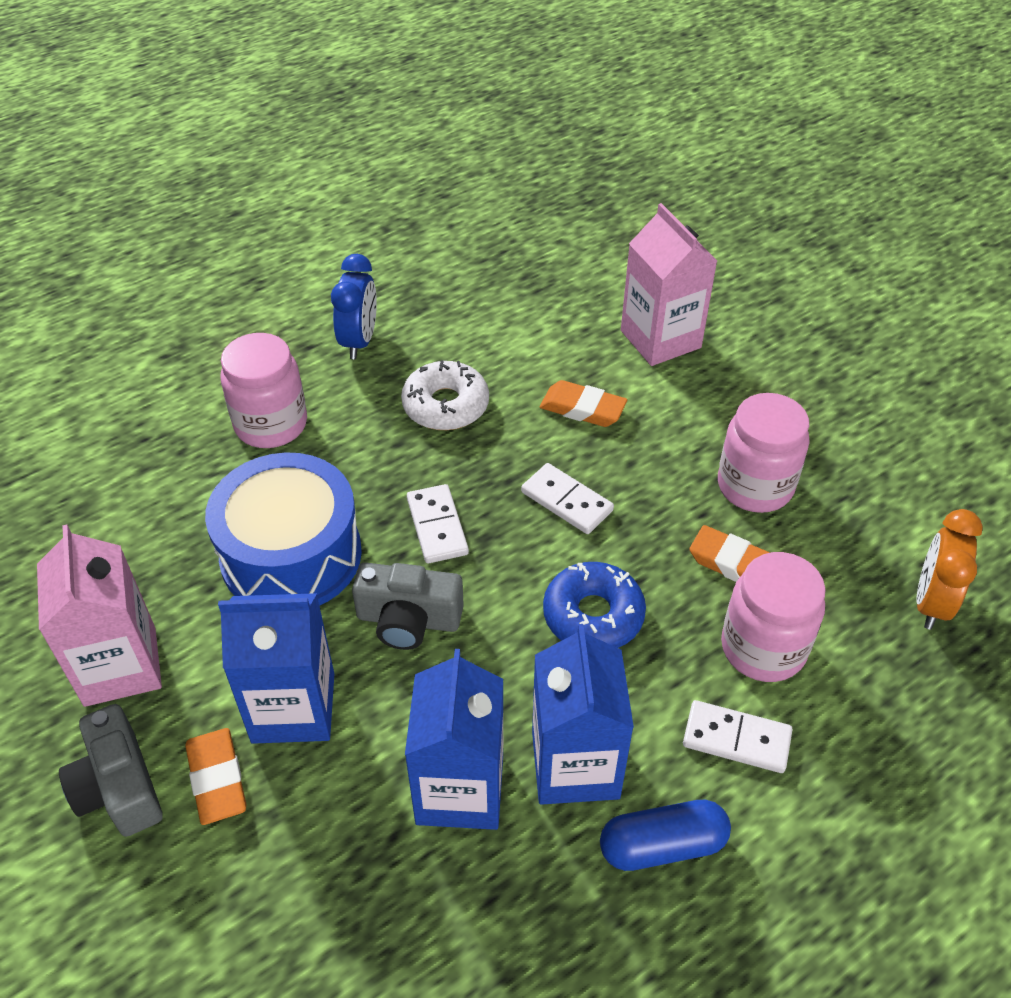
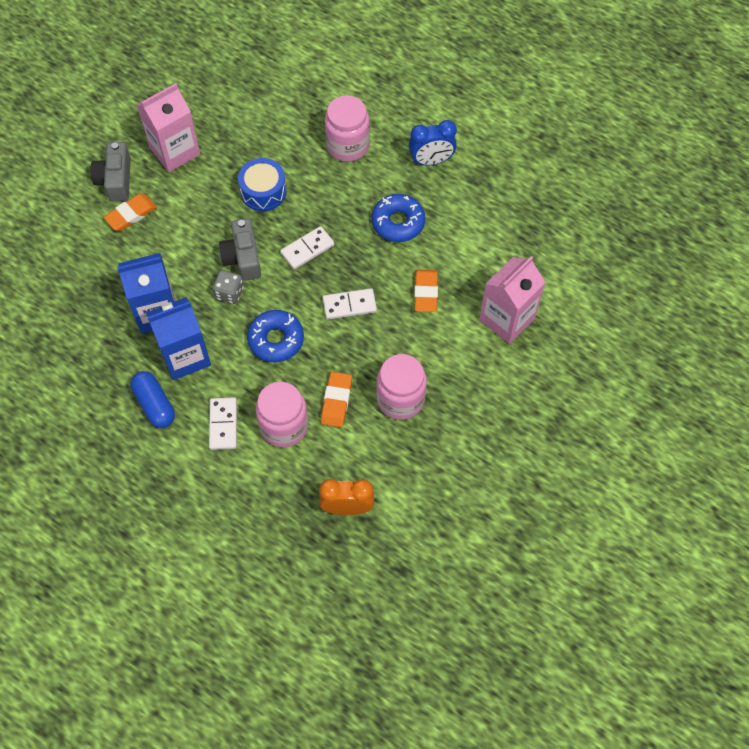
camera: 70 degrees right, 15 degrees up
grey camera [59,704,163,837] -> grey camera turned 45 degrees counterclockwise [90,142,131,202]
blue drum [205,452,362,606] -> blue drum [238,158,287,211], size x0.61
blue carton [218,593,334,744] -> none
white donut [401,360,489,430] -> blue donut [372,194,425,242]
white domino [521,463,614,534] -> white domino turned 60 degrees clockwise [323,288,377,320]
none -> grey dice [213,270,244,304]

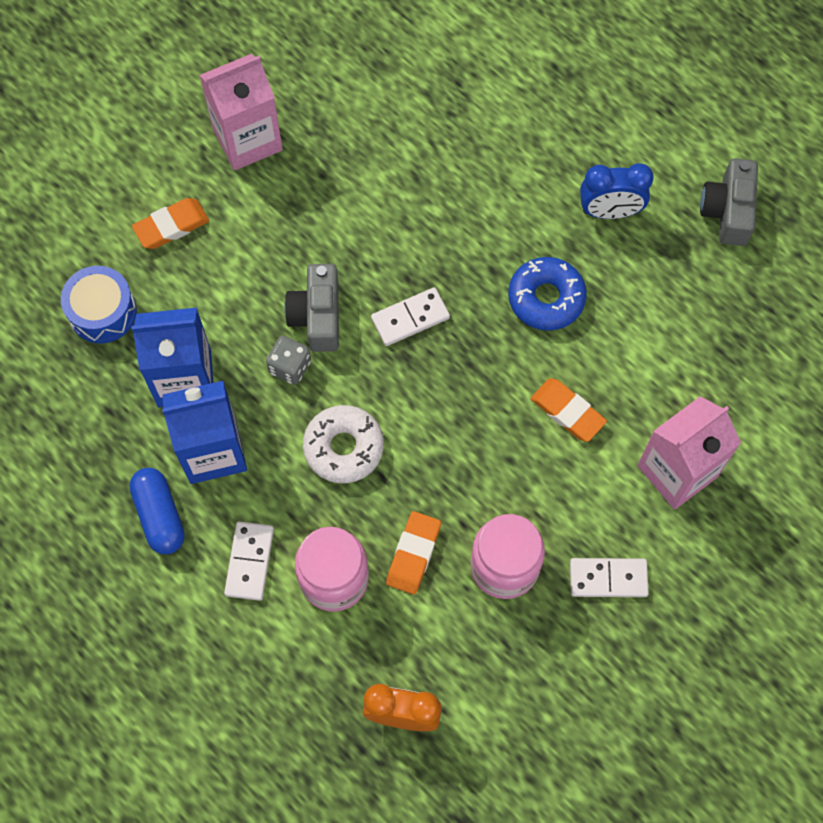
camera: 10 degrees right, 5 degrees up
grey camera [90,142,131,202] -> grey camera moved to [700,158,758,246]
blue drum [238,158,287,211] -> blue drum moved to [61,266,137,344]
blue donut [247,310,304,362] -> white donut [303,405,384,483]
white domino [323,288,377,320] -> white domino moved to [570,558,649,597]
pink jar [325,95,370,162] -> none
orange eraser [414,270,438,312] -> orange eraser turned 60 degrees counterclockwise [531,378,607,442]

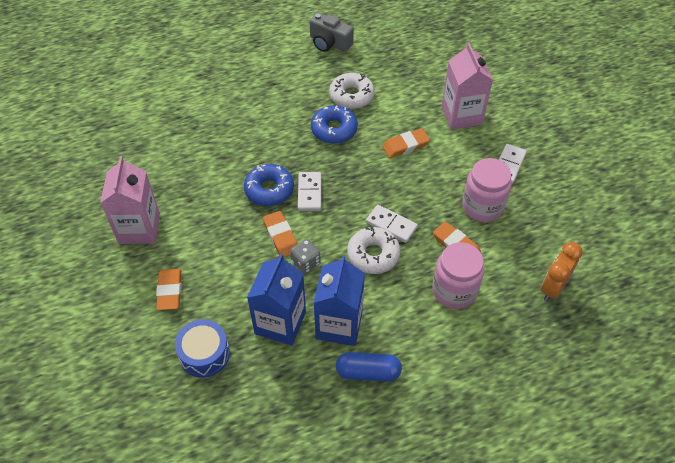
camera: 65 degrees left, 15 degrees down
white domino [224,521,274,601] -> white domino moved to [366,205,418,243]
grey camera [284,264,339,352] -> orange eraser [263,211,298,258]
blue clock [580,163,654,219] -> none
none -> blue donut [244,164,294,206]
none -> white donut [329,73,375,109]

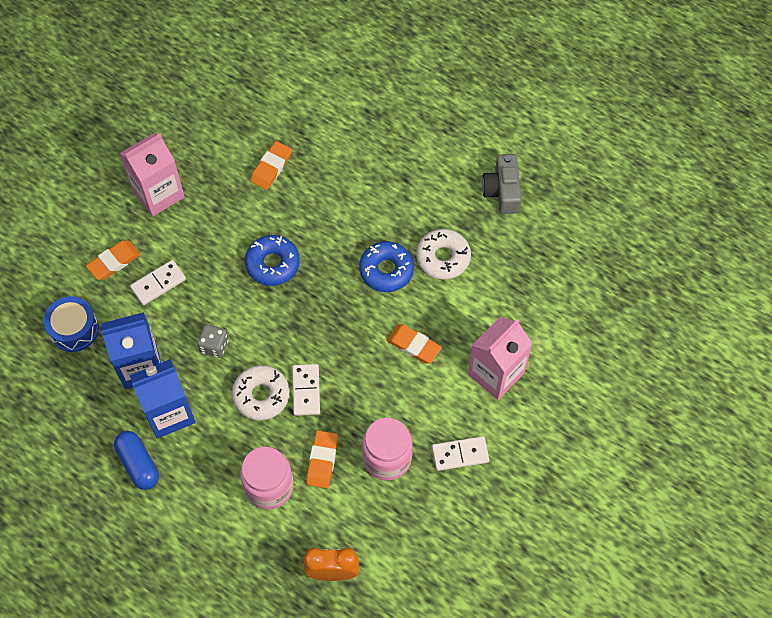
camera: 55 degrees right, 10 degrees up
orange eraser [263,211,298,258] -> orange eraser moved to [250,141,292,190]
white domino [298,172,321,211] -> white domino moved to [130,260,186,305]

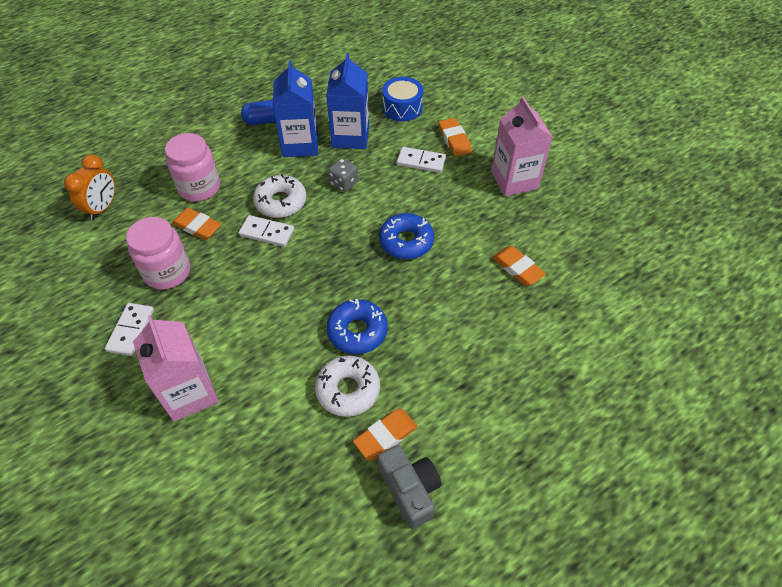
camera: 110 degrees right, 10 degrees down
white domino [130,260,186,305] -> white domino turned 60 degrees counterclockwise [397,147,446,173]
orange eraser [387,324,442,363] -> orange eraser moved to [353,409,418,460]
grey camera [482,154,521,214] -> grey camera turned 45 degrees clockwise [377,445,441,529]

